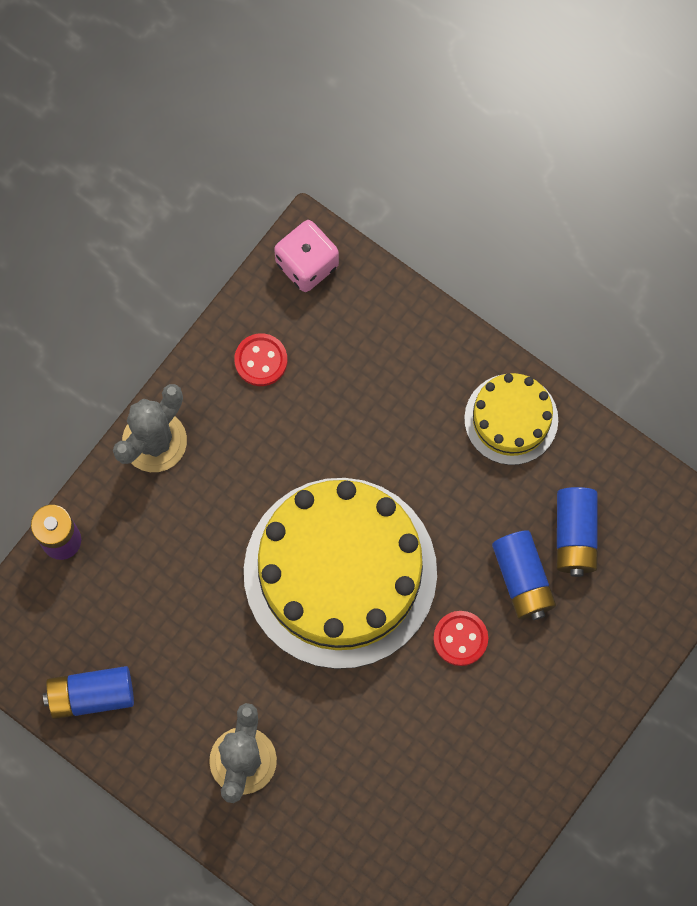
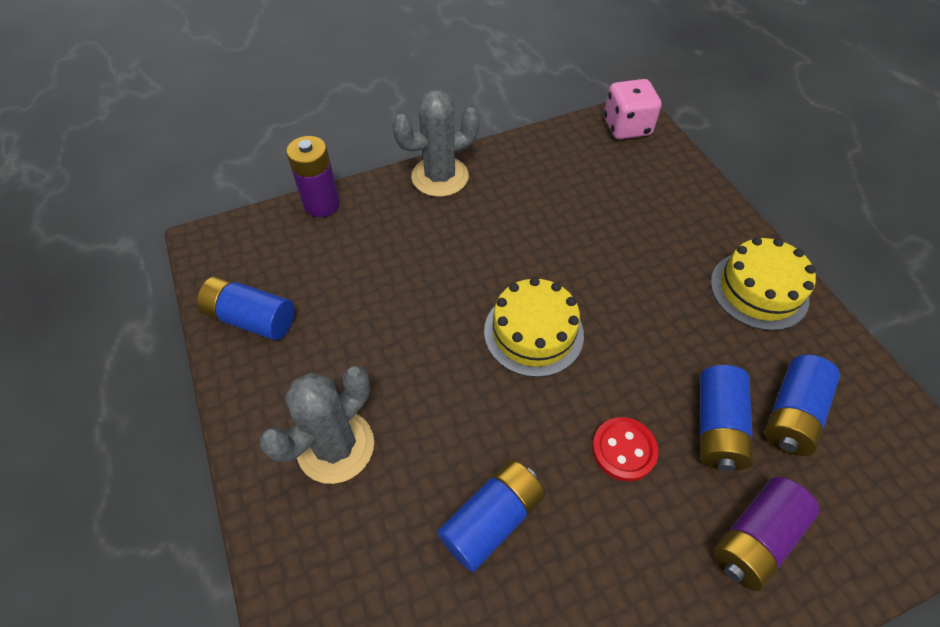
camera: 30 degrees right, 20 degrees down
red button [234,333,287,386] -> none
yellow cake [244,478,437,669] -> yellow cake [484,277,584,377], size x0.49
none -> blue battery [437,460,545,572]
none -> purple battery [713,477,820,591]

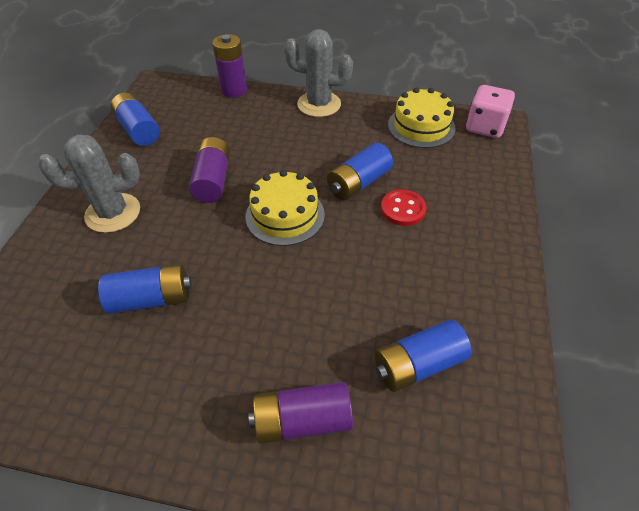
camera: 35 degrees right, 5 degrees down
red button [592,417,658,481] -> red button moved to [381,190,426,226]
blue battery [700,365,754,471] -> blue battery moved to [327,143,393,200]
yellow cake [711,237,816,331] -> yellow cake moved to [388,88,456,148]
none -> purple battery [189,137,230,203]

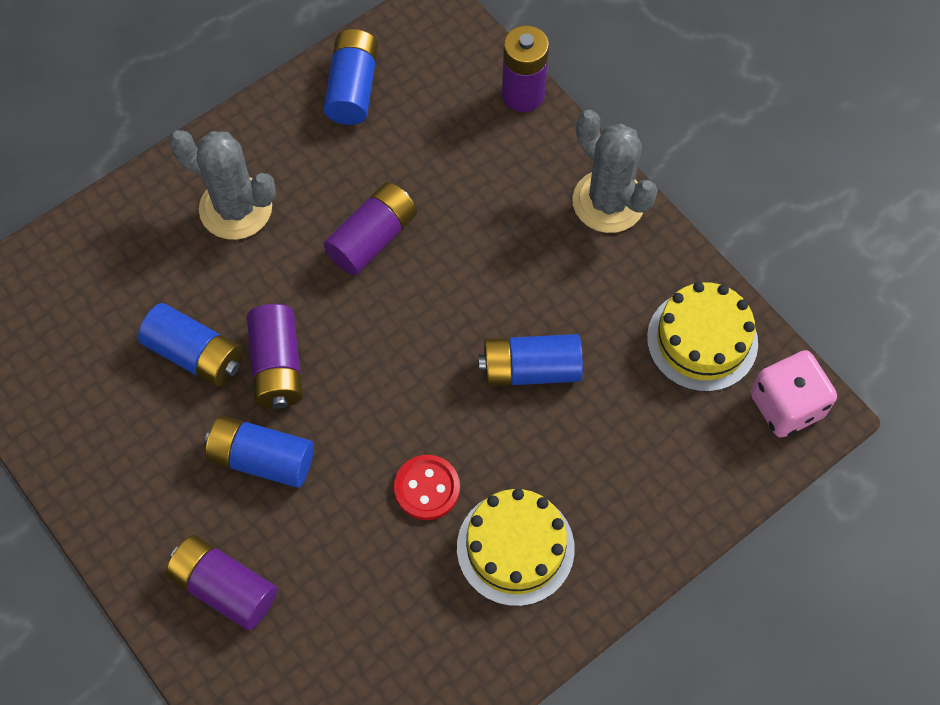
camera: 40 degrees right, 15 degrees up
yellow cake [246,170,325,246] -> yellow cake moved to [457,489,575,606]
blue battery [375,320,472,392] -> blue battery moved to [205,415,314,488]
red button [381,190,426,226] -> red button moved to [394,455,460,520]
none -> purple battery [247,304,303,409]

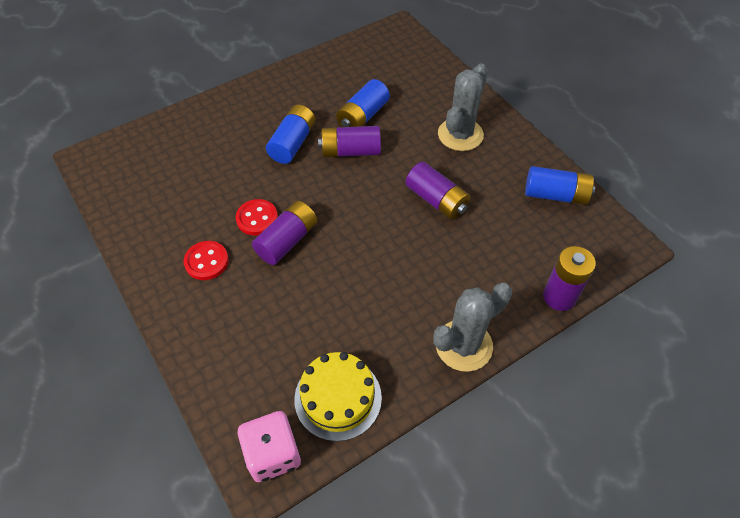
camera: 95 degrees right, 10 degrees down
purple battery [166,535,277,630] -> purple battery moved to [252,201,317,265]
yellow cake [457,489,575,606] -> red button [184,241,229,280]
blue battery [478,334,583,386] -> none

